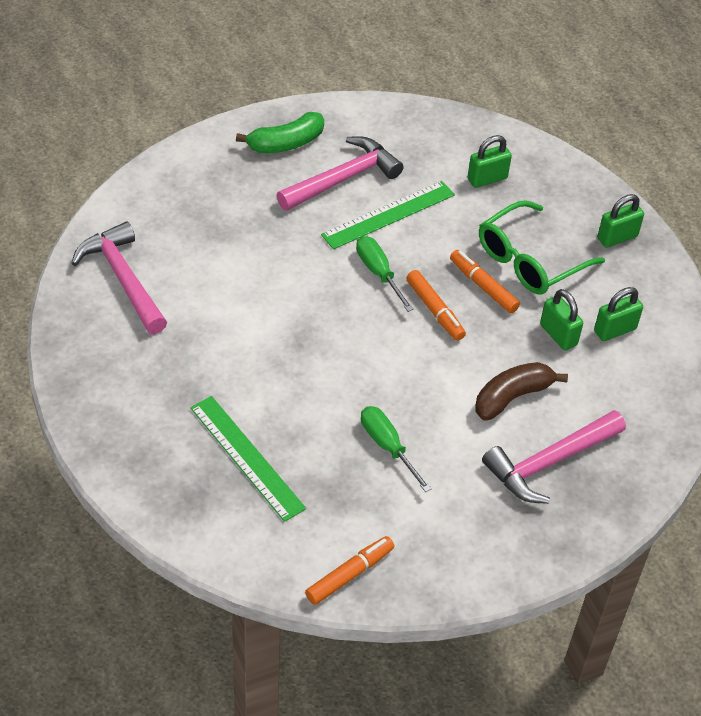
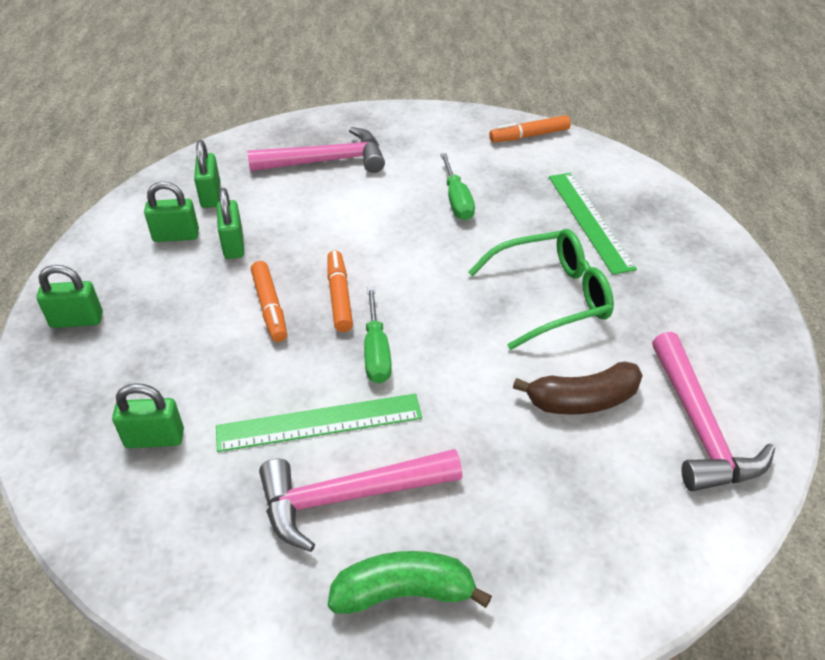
camera: 155 degrees left, 5 degrees down
brown banana [475,362,568,421] -> brown banana moved to [513,361,643,415]
green glasses [479,200,605,294] -> green glasses moved to [468,229,614,350]
none -> green padlock [194,140,221,208]

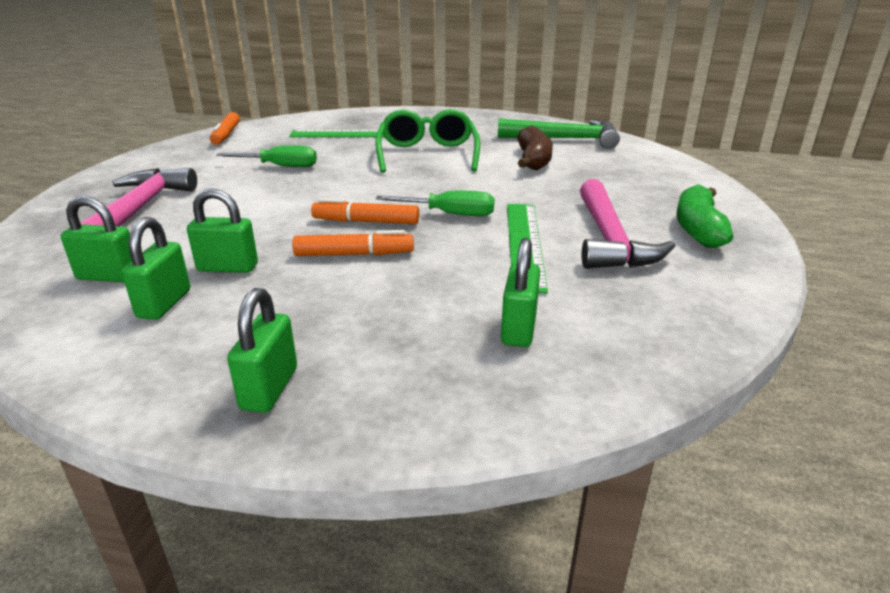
camera: 75 degrees left, 15 degrees down
pink hammer [652,332,775,491] -> green hammer [498,118,620,149]

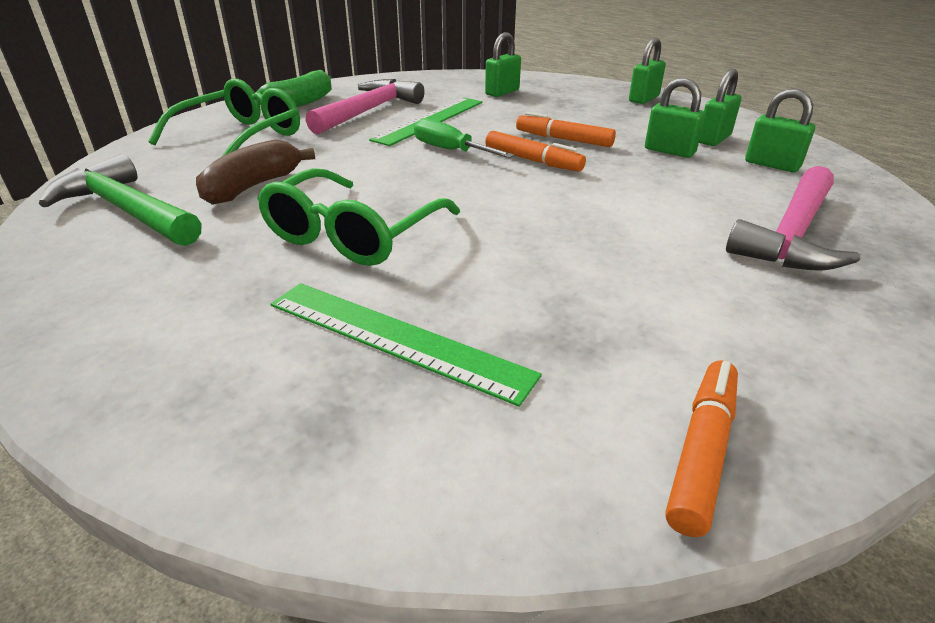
camera: 150 degrees left, 5 degrees up
green screwdriver [216,145,317,167] -> none
none -> green glasses [148,79,300,157]

